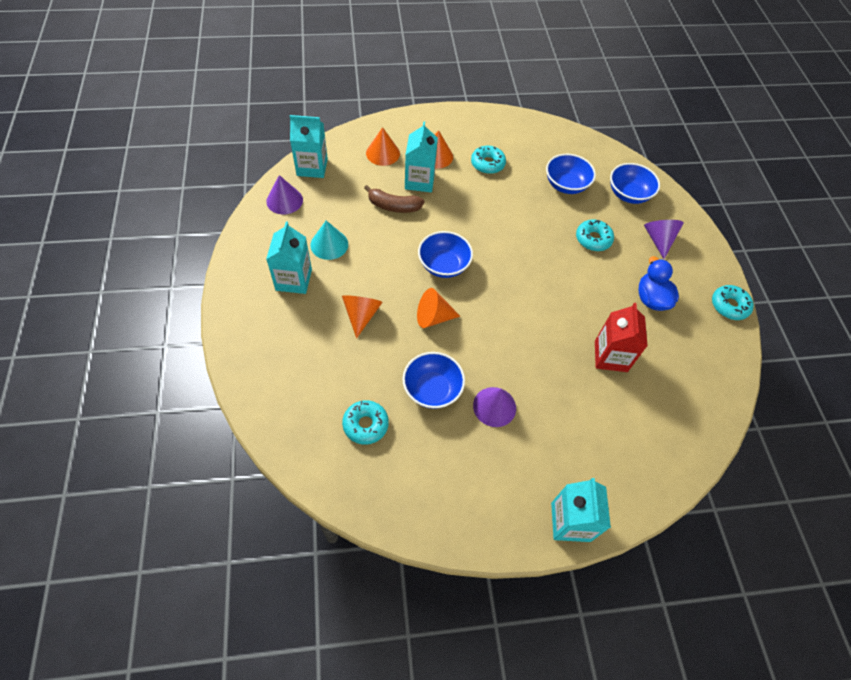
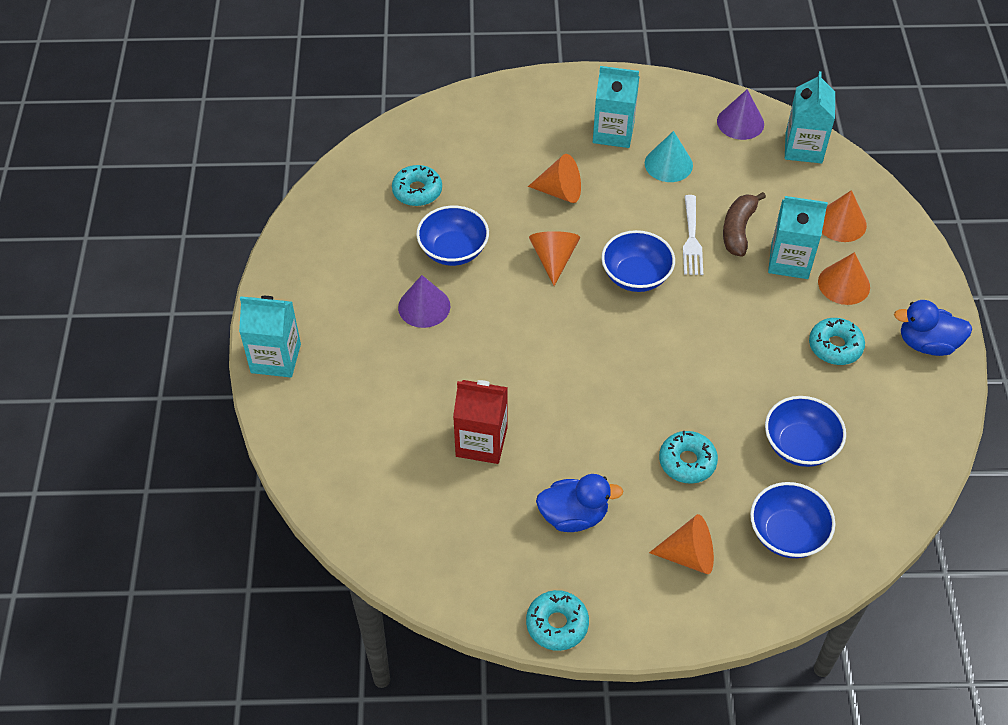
camera: 100 degrees right, 5 degrees down
purple cone [644,220,684,259] -> orange cone [649,514,714,574]
none -> white fork [683,195,703,275]
none -> blue duck [894,300,972,356]

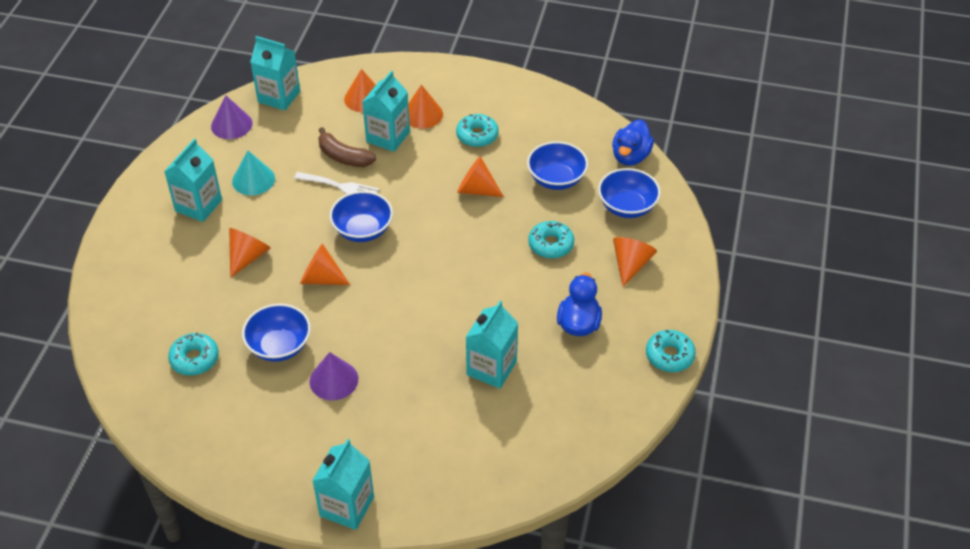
camera: 75 degrees left, 5 degrees down
red carton [453,380,508,464] -> turquoise carton [466,301,518,389]
blue duck [894,300,972,356] -> blue duck moved to [612,119,654,166]
none -> orange cone [457,156,504,197]

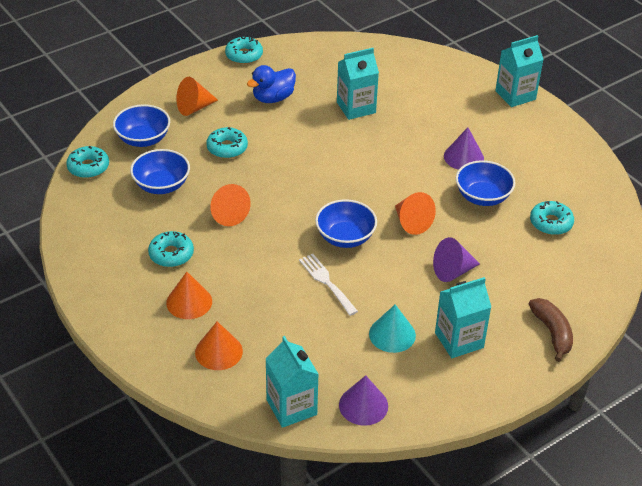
camera: 140 degrees left, 5 degrees down
orange cone [229,228,271,278] -> purple cone [433,237,480,282]
brown banana [318,127,376,167] -> brown banana moved to [529,298,573,362]
turquoise carton [362,71,410,152] -> none
blue duck [612,119,654,166] -> turquoise donut [66,146,109,178]

